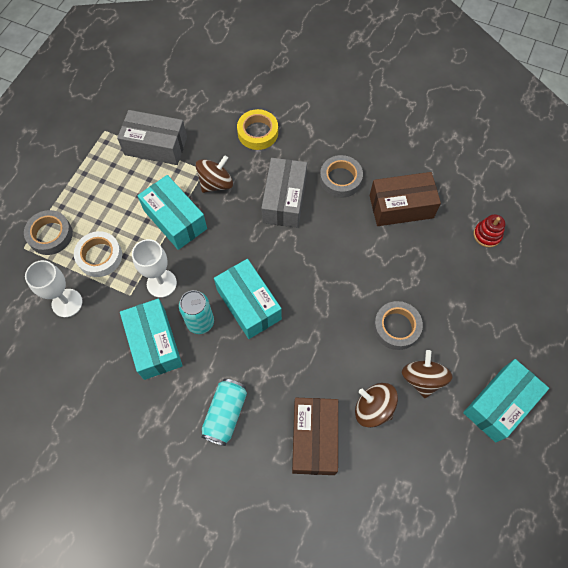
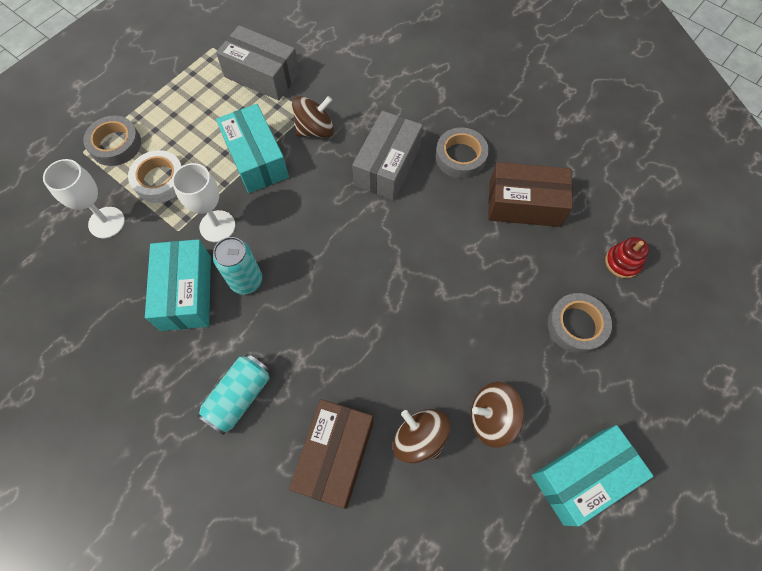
camera: 15 degrees right, 0 degrees up
turquoise box [214,259,282,339] -> none
yellow tape [237,109,278,150] -> none
grey tape [373,301,423,350] -> grey tape moved to [548,293,612,354]
brown spinning top [402,350,453,398] -> brown spinning top turned 105 degrees counterclockwise [471,382,524,448]

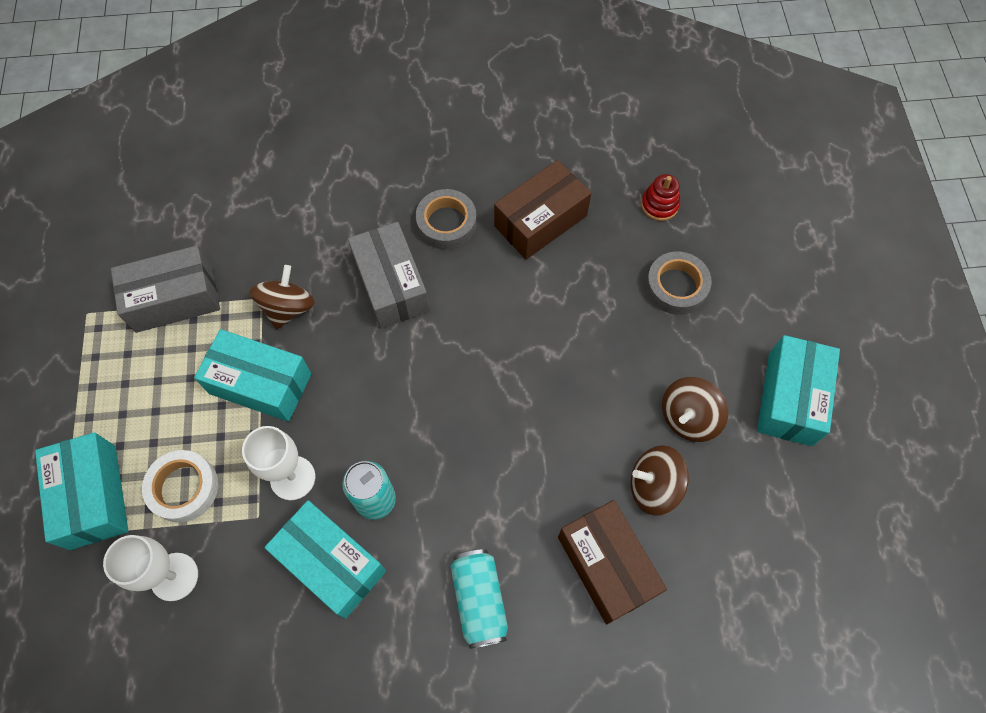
camera: 45 degrees left, 0 degrees up
grey tape [83,115,141,166] -> turquoise box [35,432,128,550]

